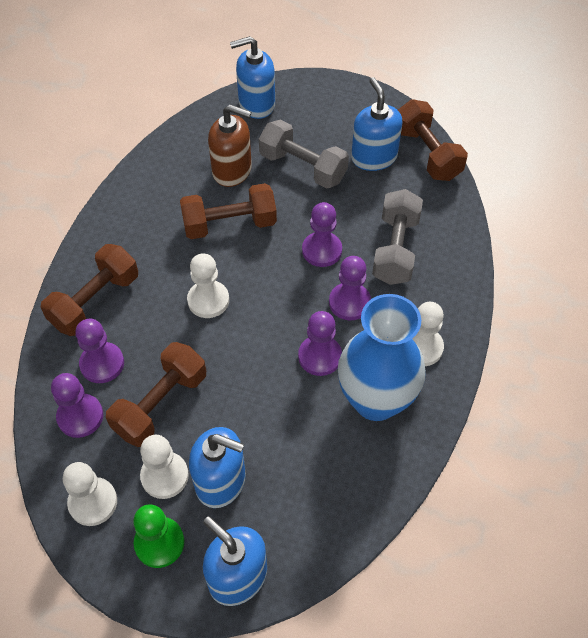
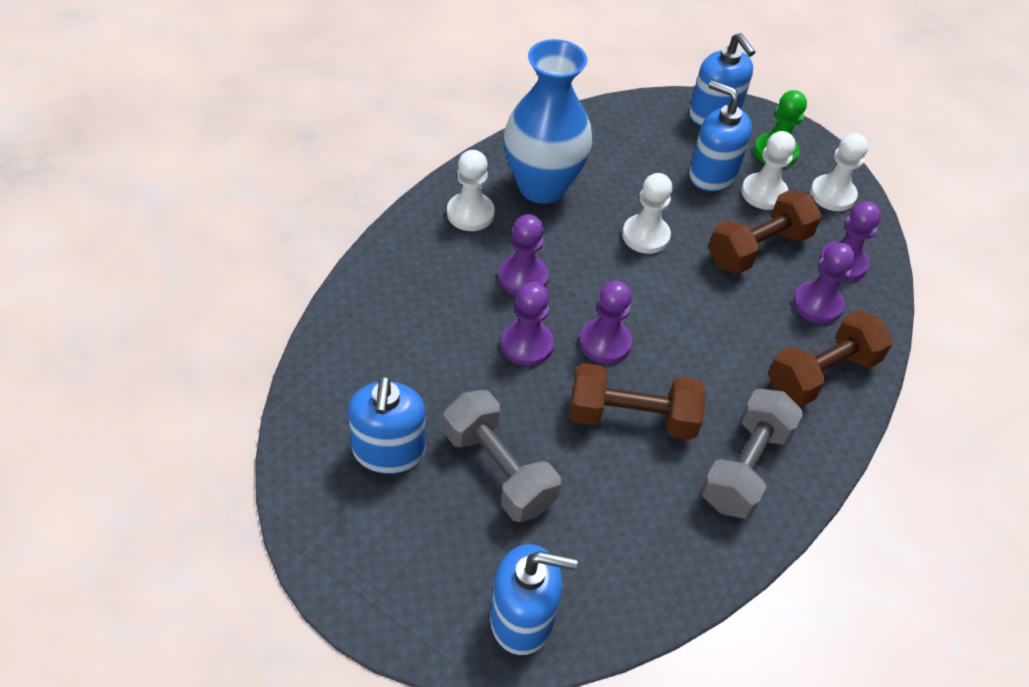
camera: 165 degrees left, 5 degrees down
white pawn [187,253,229,318] -> white pawn moved to [622,173,672,254]
brown soap dispenser [208,105,252,187] -> none
purple pawn [298,311,342,376] -> purple pawn moved to [579,280,632,364]
grey dumbbell [372,189,423,285] -> grey dumbbell moved to [701,389,804,519]
brown dumbbell [398,99,468,181] -> none

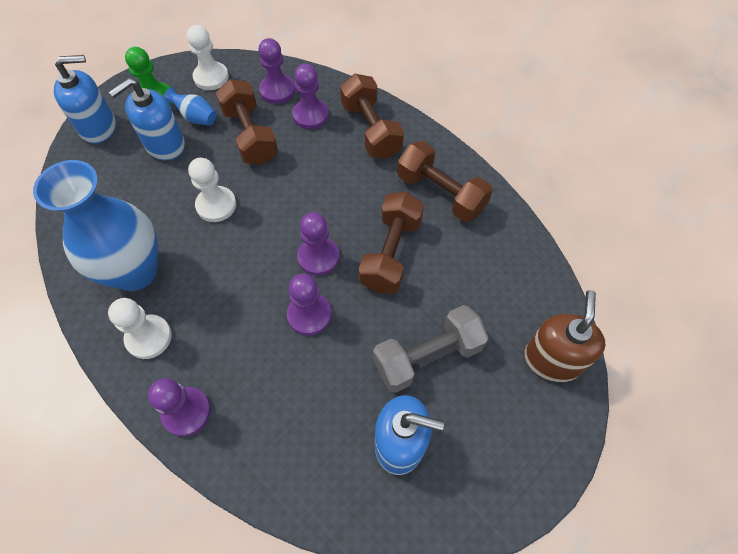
camera: 75 degrees left, 10 degrees up
blue soap dispenser [490,544,578,655] -> brown soap dispenser [525,290,605,382]
purple pawn [498,214,548,296] -> purple pawn moved to [148,378,211,437]
grey dumbbell [701,389,804,519] -> brown dumbbell [397,141,493,222]
white pawn [741,131,796,210] -> blue vase [164,87,217,126]

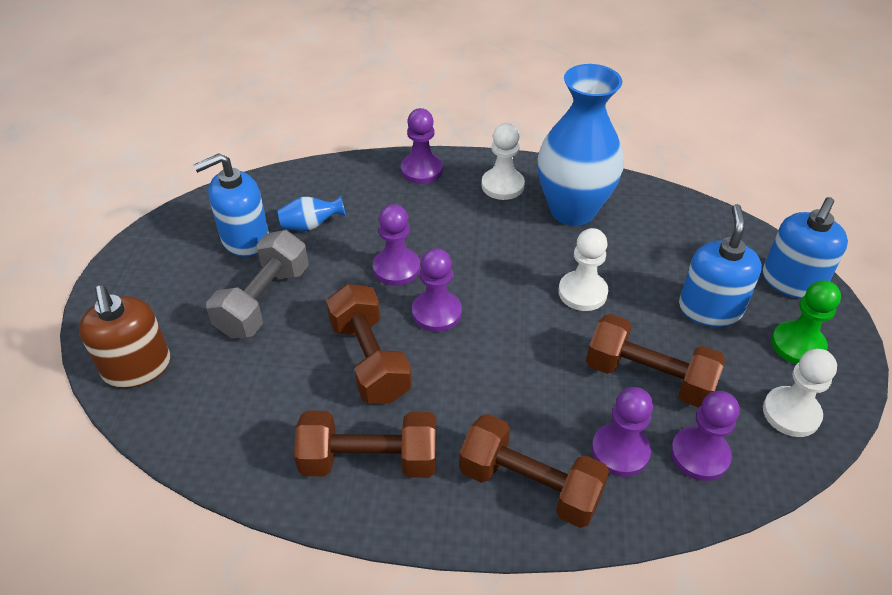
camera: 140 degrees right, 15 degrees down
blue vase [164,87,217,126] -> blue vase moved to [278,195,345,231]

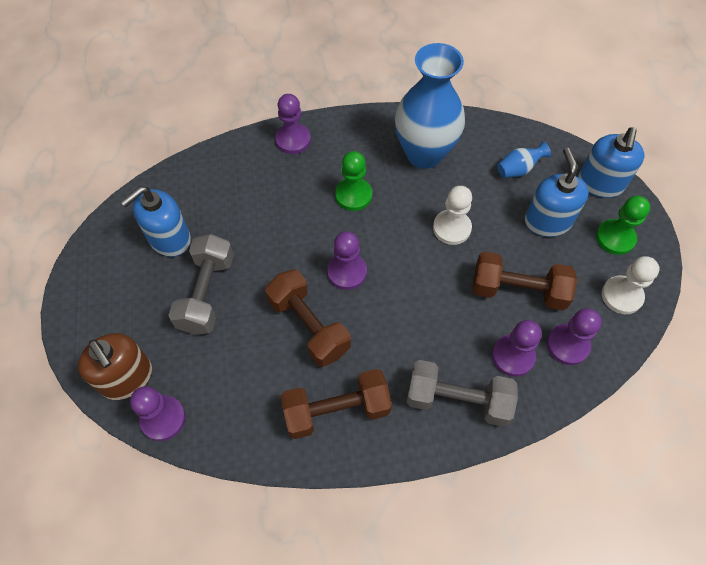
camera: 15 degrees left, 15 degrees up
blue vase [278,195,345,231] -> blue vase moved to [497,141,551,178]
purple pawn [373,204,420,286] -> purple pawn moved to [130,386,186,441]
brown dumbbell [459,414,609,528] -> grey dumbbell [406,360,518,427]
white pawn [482,123,525,200] -> none
none -> green pawn [335,151,372,211]

